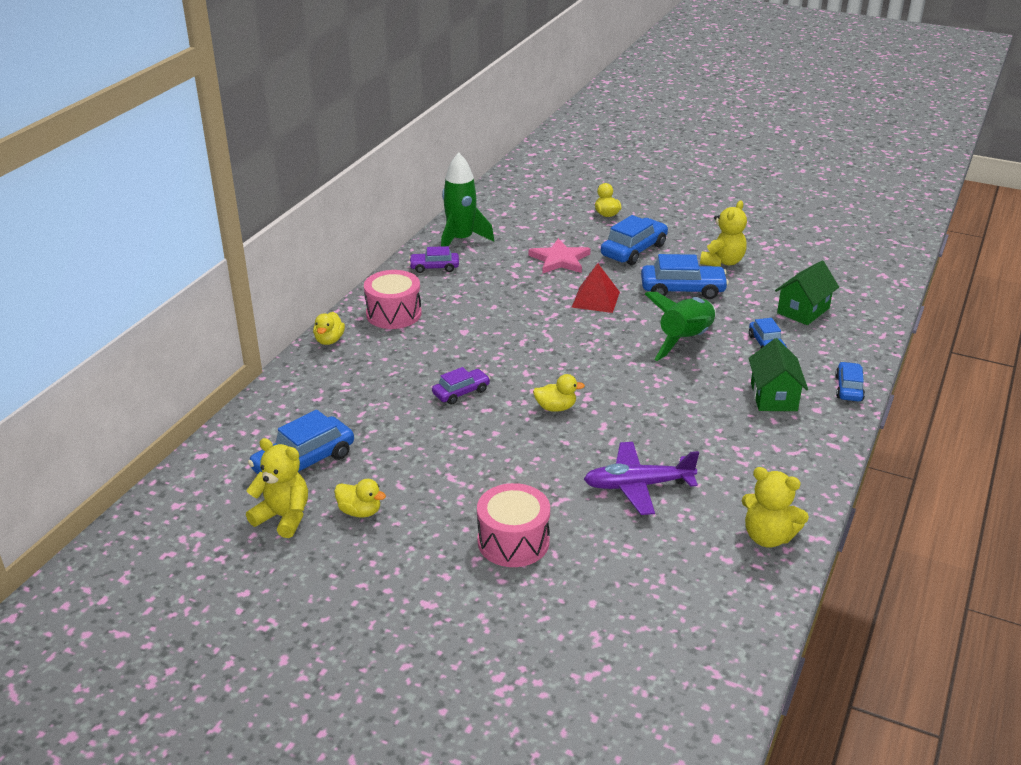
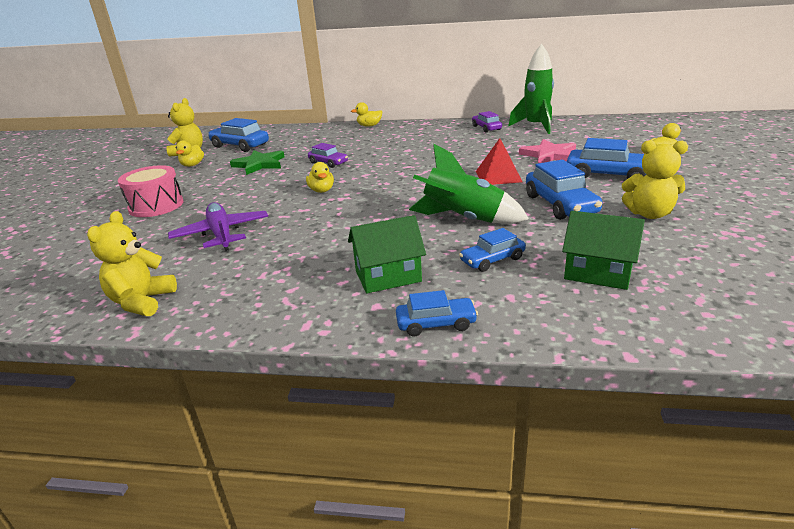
camera: 75 degrees right, 5 degrees down
pink drum [364,270,422,329] -> none
none -> green star [230,150,285,175]

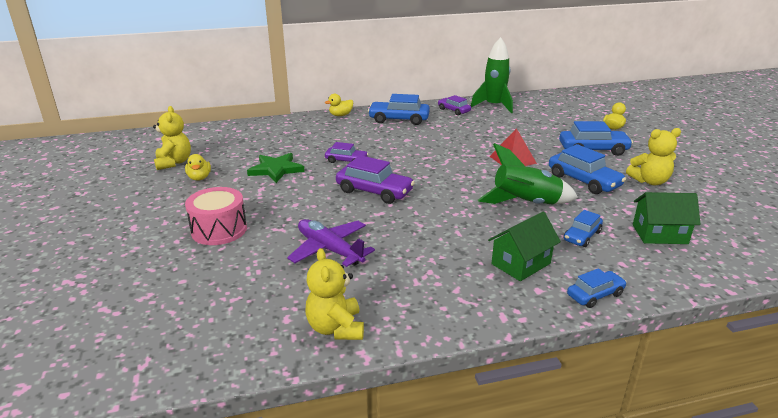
camera: 25 degrees left, 0 degrees up
blue car [208,118,269,152] -> blue car moved to [368,94,430,125]
yellow duck [306,162,334,193] -> purple car [336,155,415,204]
pink star [519,139,576,163] -> none

